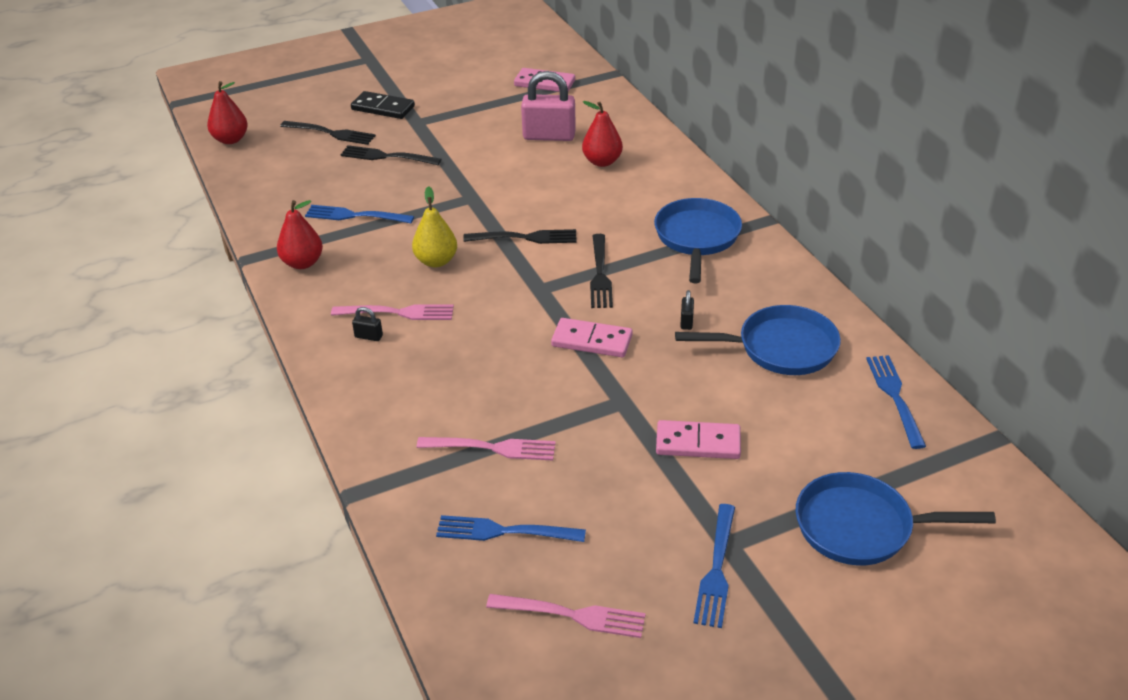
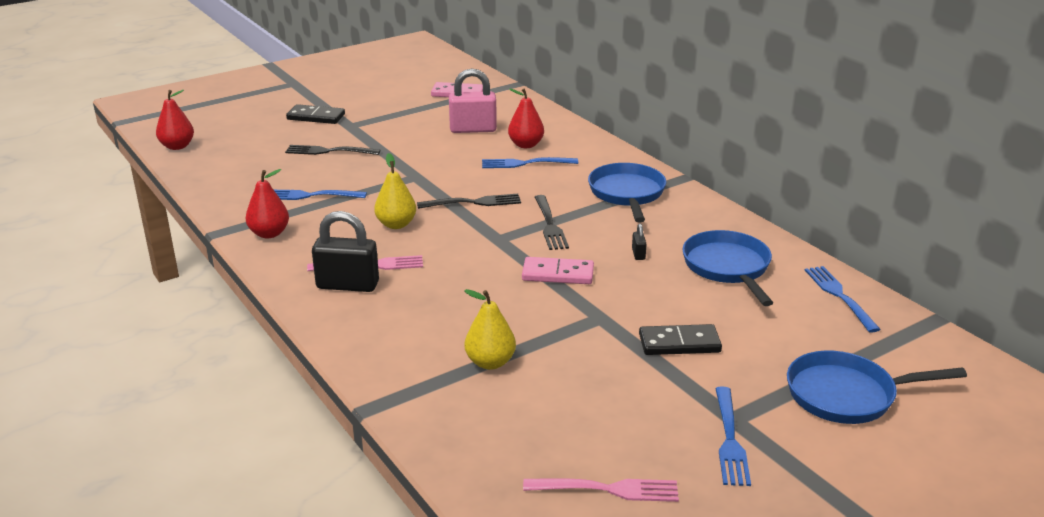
camera: 10 degrees left, 10 degrees down
black fork [280,121,376,145] -> none
black padlock [352,307,383,341] -> black padlock [312,211,379,292], size x2.34
pink fork [417,437,556,461] -> yellow pear [464,289,516,370]
blue fork [436,515,586,542] -> blue fork moved to [482,157,578,168]
pink domino [656,420,741,459] -> black domino [639,324,722,355]
blue pan [675,305,841,375] -> blue pan turned 90 degrees counterclockwise [683,230,773,306]

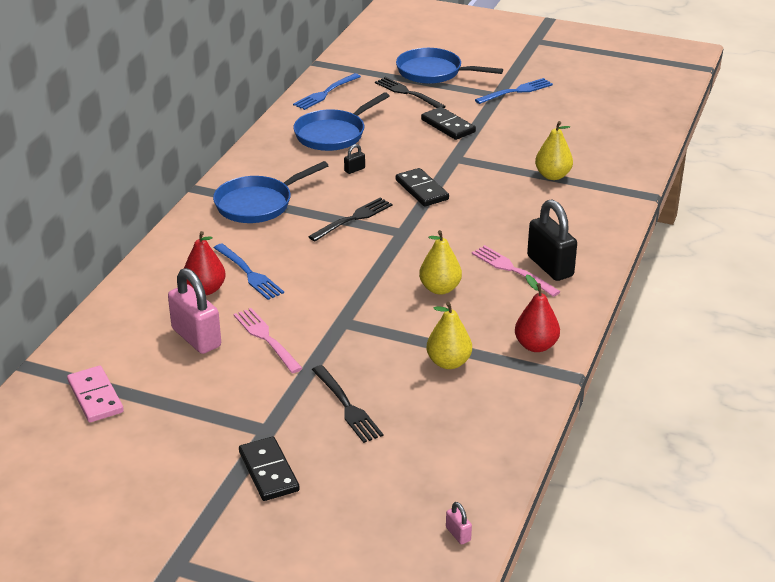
camera: 125 degrees left, 5 degrees up
red pear [156,90,194,150] -> pink padlock [446,502,472,545]
blue fork [274,190,367,200] -> yellow pear [426,302,472,369]
black fork [417,194,521,209] -> black fork moved to [375,77,446,108]
pink domino [522,257,594,284] -> black domino [396,168,449,207]
pink fork [523,479,679,502] -> pink fork moved to [234,308,303,373]
blue pan [787,351,967,424] -> blue pan turned 150 degrees clockwise [396,48,503,84]

